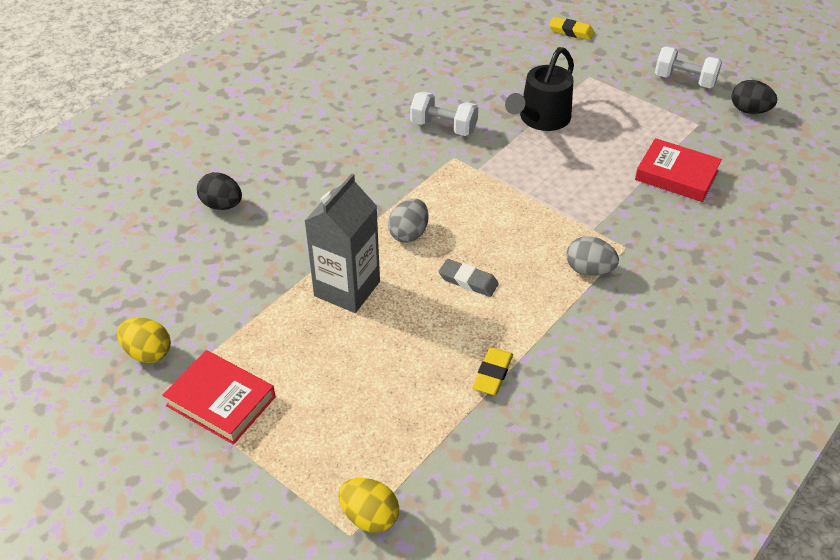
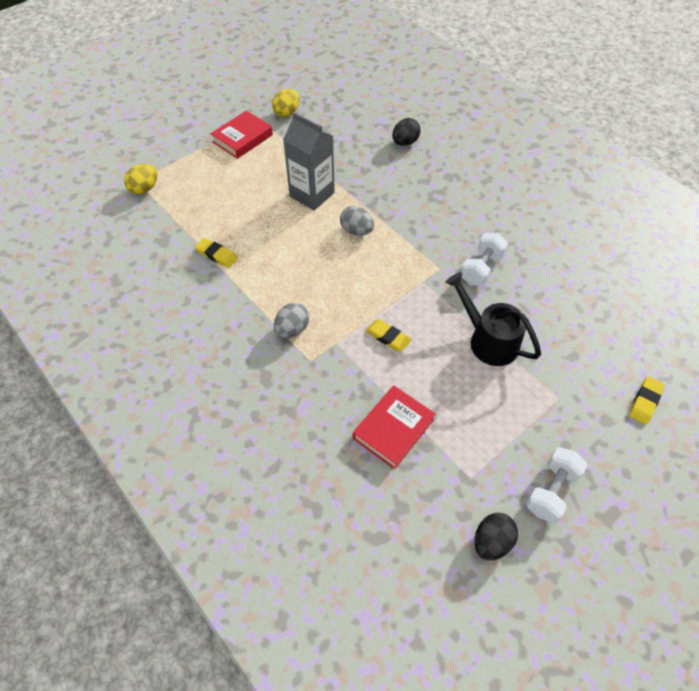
camera: 100 degrees right, 10 degrees up
grey eraser [439,259,499,297] -> none
none -> yellow eraser [366,319,412,351]

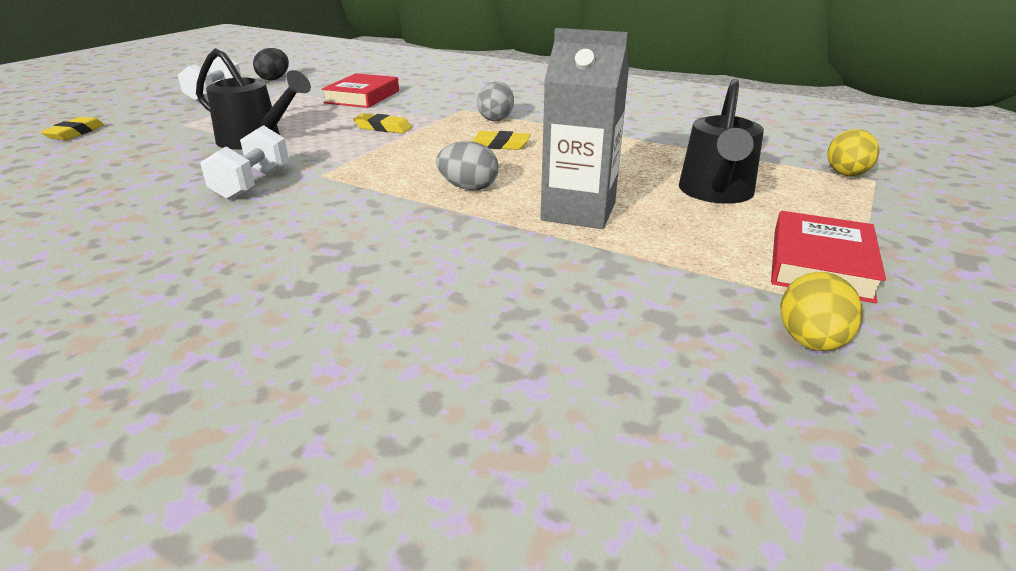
camera: 160 degrees right, 25 degrees down
yellow eraser [195,238,238,268] -> yellow eraser moved to [472,131,531,150]
black egg [392,118,421,146] -> none
none -> black watering can [679,79,764,204]

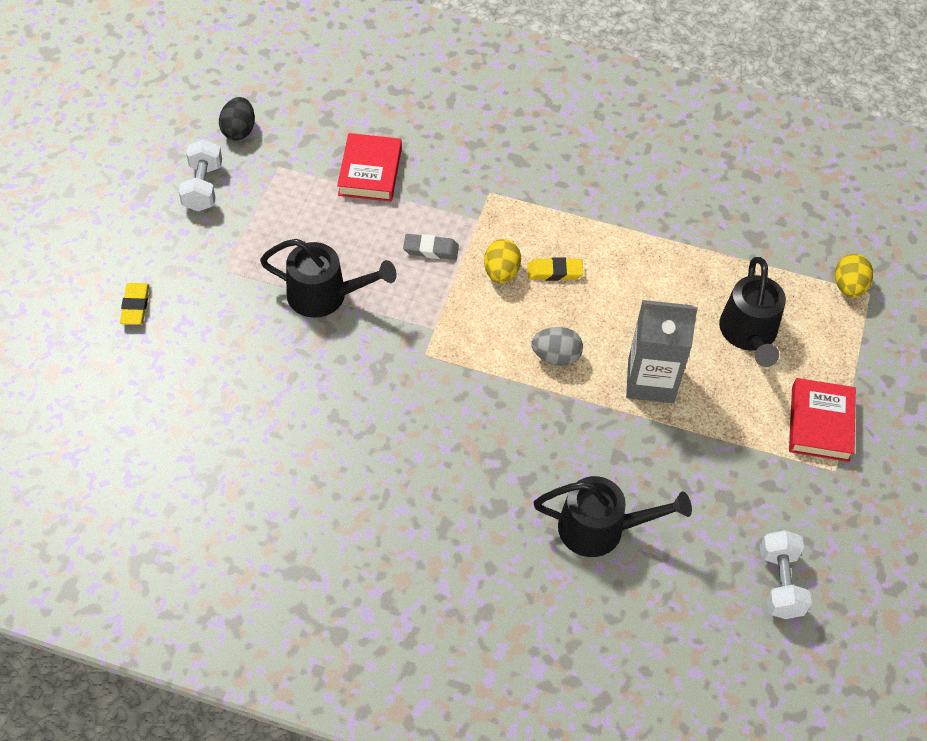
camera: 15 degrees left, 25 degrees up
white dumbbell [200,125,289,200] -> white dumbbell moved to [760,530,812,619]
yellow eraser [353,113,412,133] -> grey eraser [403,234,459,260]
grey egg [477,82,514,121] -> none
yellow egg [780,272,863,351] -> yellow egg moved to [484,239,521,284]
none -> black watering can [534,476,692,557]

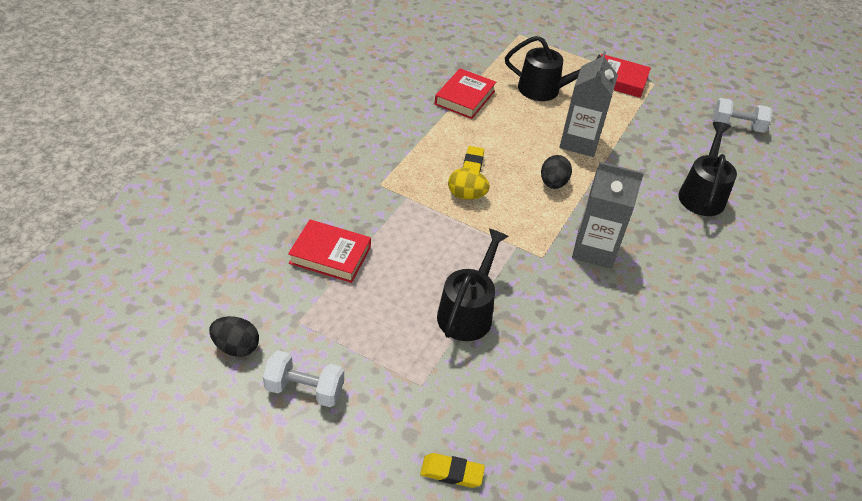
camera: 80 degrees left, 10 degrees down
grey eraser [403,234,459,260] -> none
grey egg [531,327,583,366] -> black egg [541,155,572,189]
yellow egg [835,254,873,298] -> none
none -> red book [435,68,496,119]
none -> grey carton [572,162,644,269]

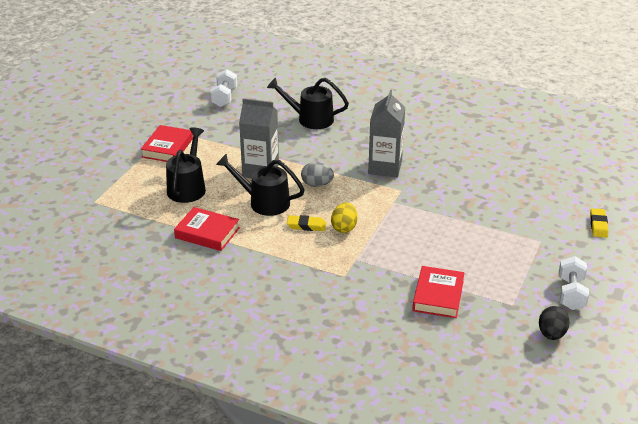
camera: 90 degrees left, 10 degrees down
black watering can [437,229,509,341] -> black watering can moved to [216,154,305,216]
black egg [541,155,572,189] -> grey egg [301,162,334,187]

